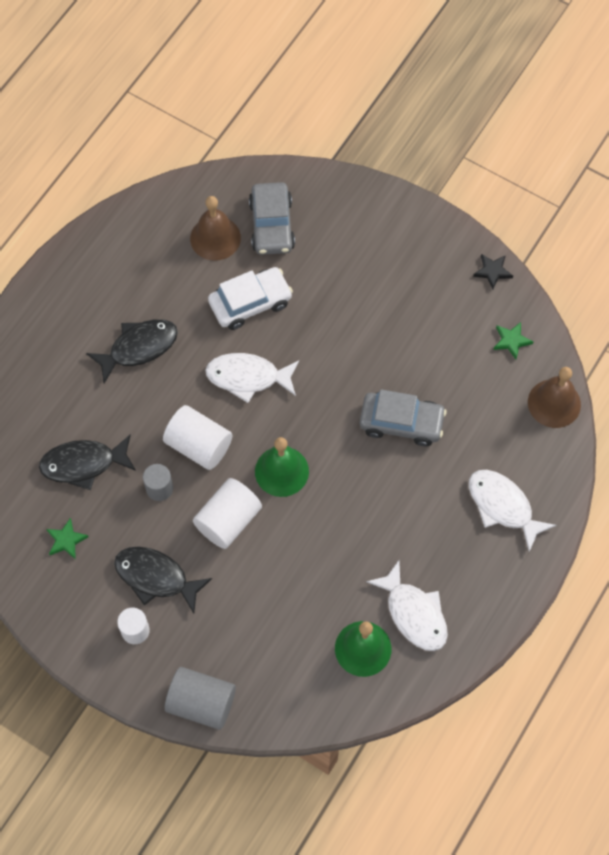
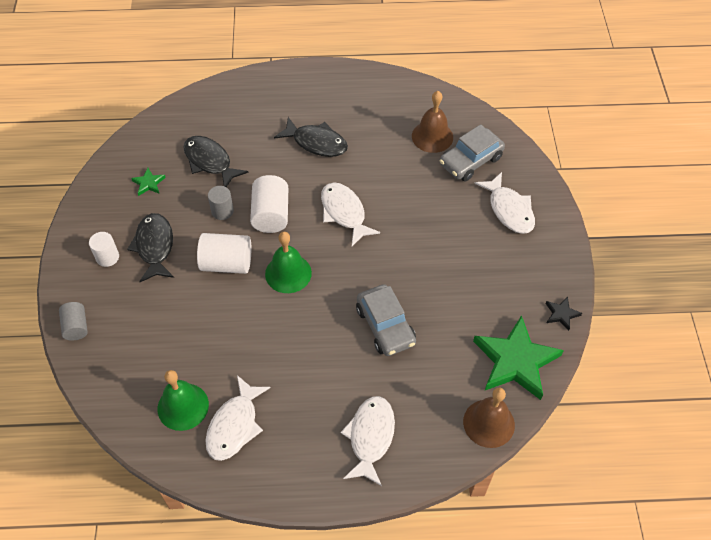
camera: 55 degrees right, 10 degrees down
grey cylinder [165,667,236,730] -> grey cylinder [59,302,88,341], size x0.62
white car [208,267,293,330] -> none
green star [493,322,533,359] -> green star [473,315,564,400], size x2.33
none -> white fish [474,172,535,234]

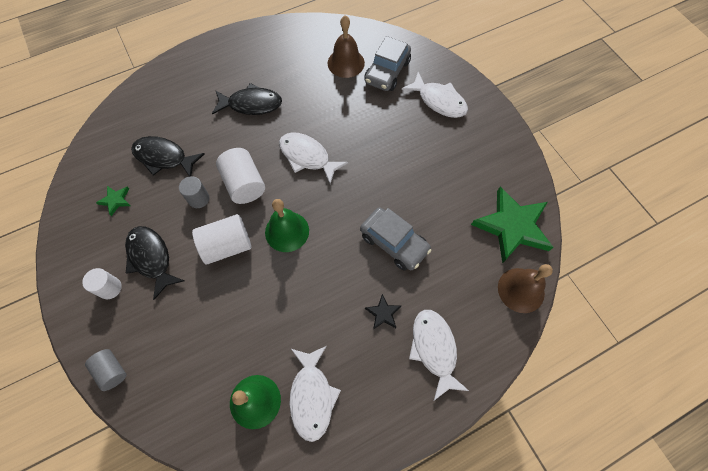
camera: 25 degrees left, 10 degrees up
black star [545,297,582,331] -> black star moved to [365,294,401,330]

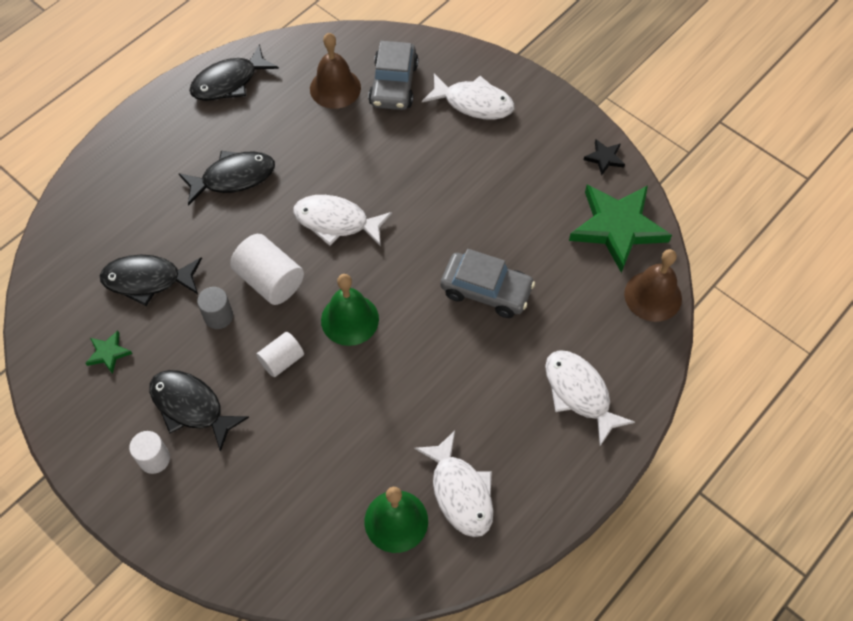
camera: 20 degrees left, 5 degrees down
grey cylinder [85,349,127,391] -> none
white cylinder [192,214,251,265] -> white cylinder [256,332,304,377], size x0.62
black star [365,294,401,330] -> black star moved to [583,139,625,176]
none -> black fish [189,44,279,101]

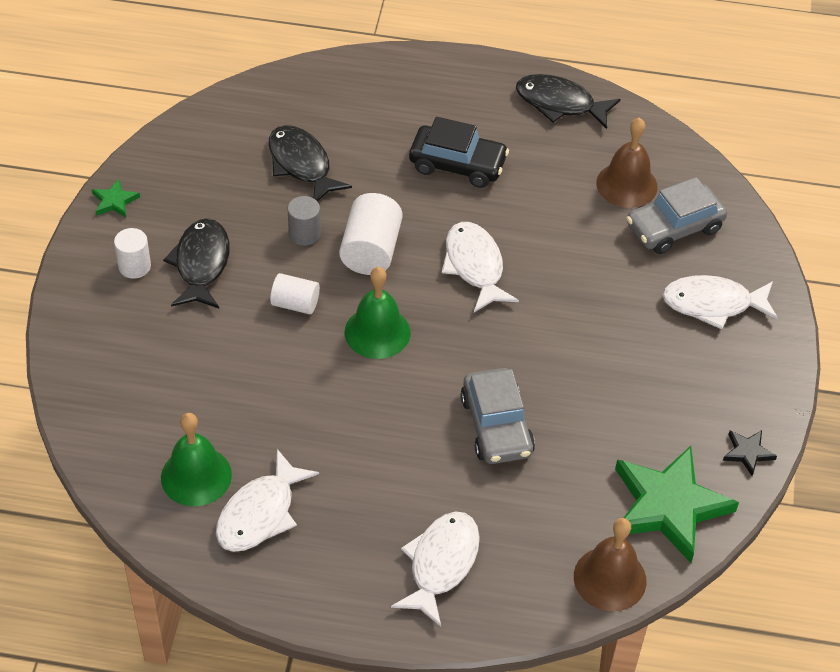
camera: 55 degrees right, 10 degrees down
green star [85,331,132,374] -> green star moved to [92,179,140,218]
black fish [178,151,275,206] -> black car [409,117,509,188]
white fish [422,73,515,120] -> white fish turned 105 degrees clockwise [662,275,778,329]

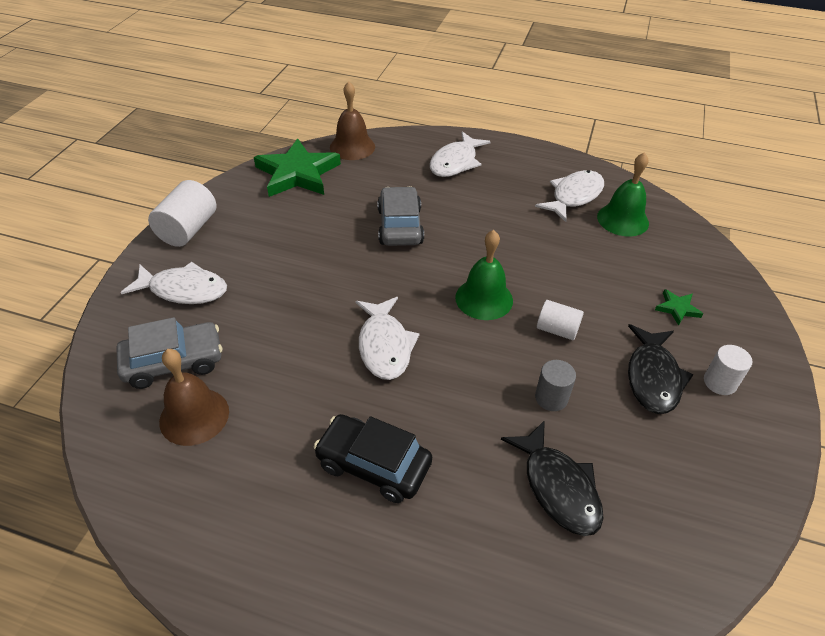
camera: 170 degrees left, 5 degrees down
green star [92,179,140,218] -> green star moved to [655,289,703,326]
white cylinder [339,193,403,275] -> white cylinder moved to [148,180,216,247]
black fish [516,74,621,129] -> none
black star [723,430,777,476] -> none

